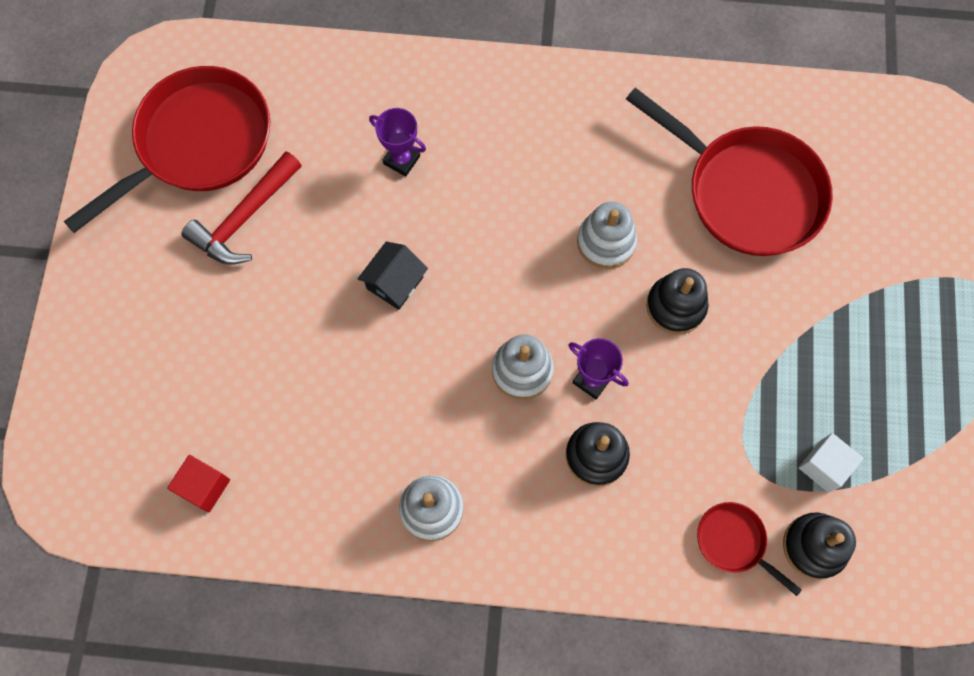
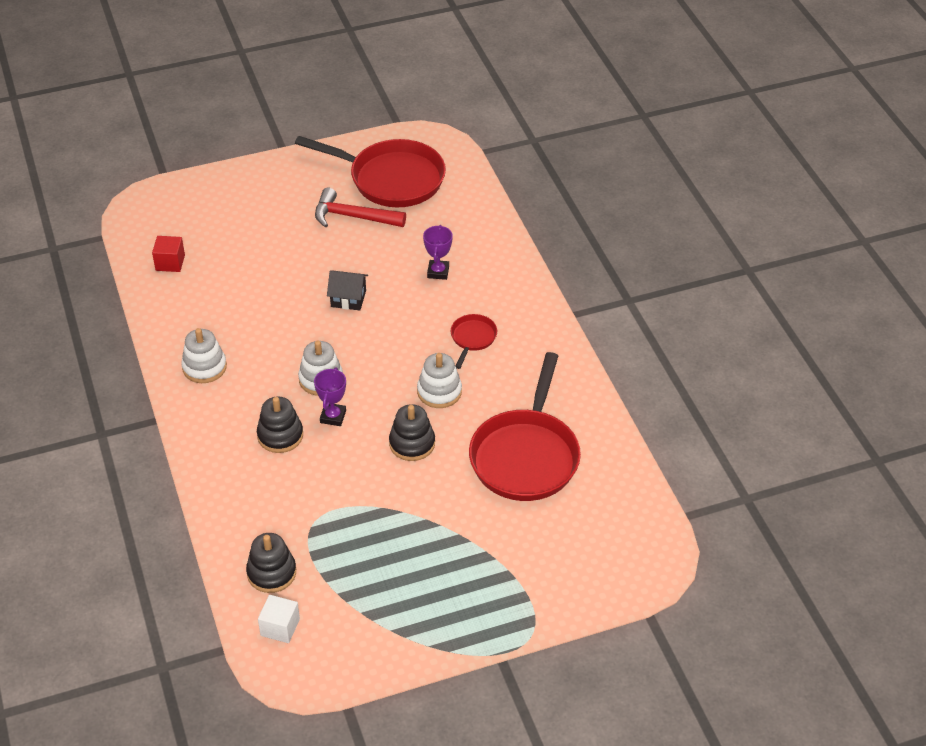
camera: 65 degrees right, 25 degrees down
red pan [697,502,802,596] -> red pan moved to [451,314,497,369]
white cube [798,433,864,493] -> white cube moved to [258,595,300,643]

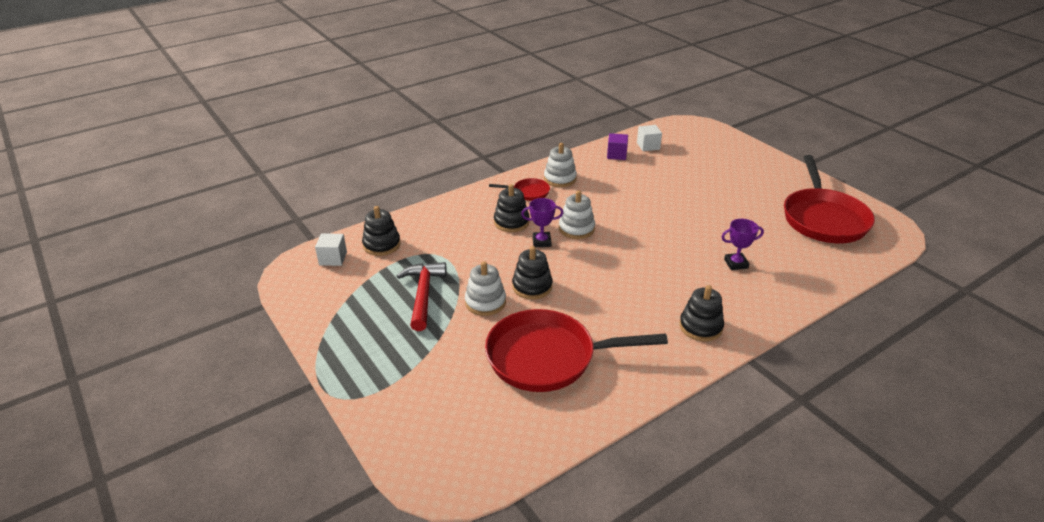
camera: 75 degrees right, 10 degrees down
red cube [152,236,185,272] -> white cube [637,125,662,151]
red hammer [315,188,406,227] -> red hammer moved to [397,262,447,331]
black house [327,270,368,310] -> none
white stacking toy [417,353,462,408] -> white stacking toy moved to [465,261,506,316]
red pan [451,314,497,369] -> red pan moved to [489,178,550,201]
none -> purple cube [607,133,628,160]
none -> black stacking toy [679,285,724,342]

